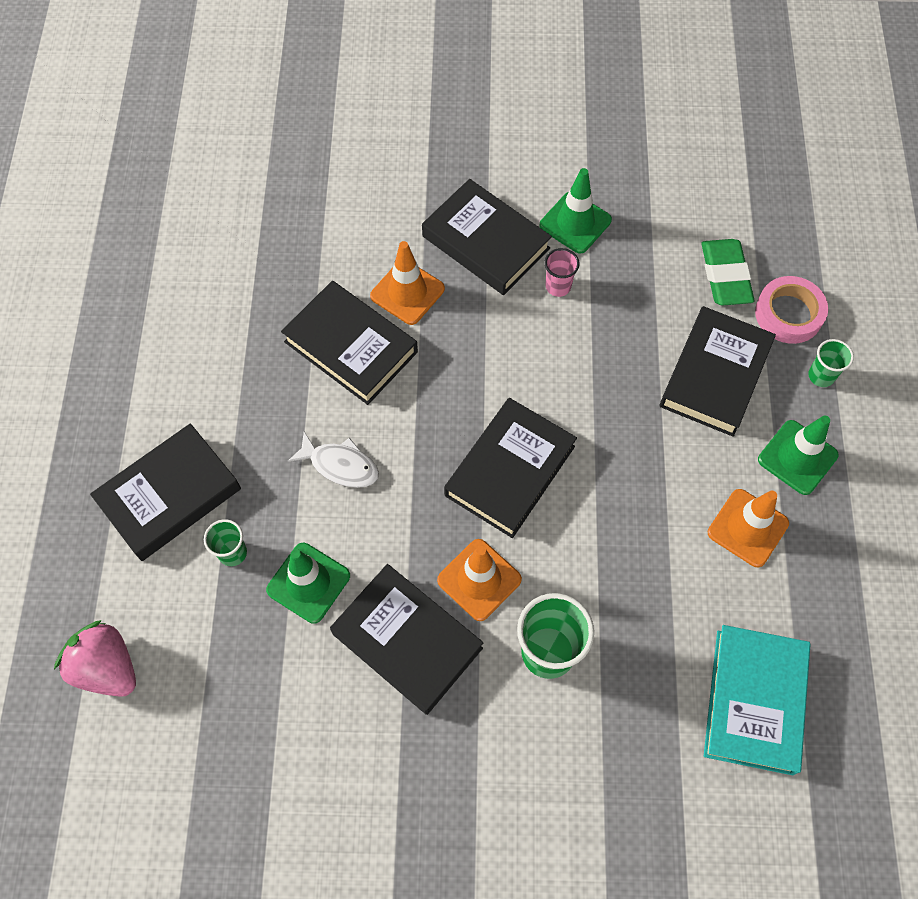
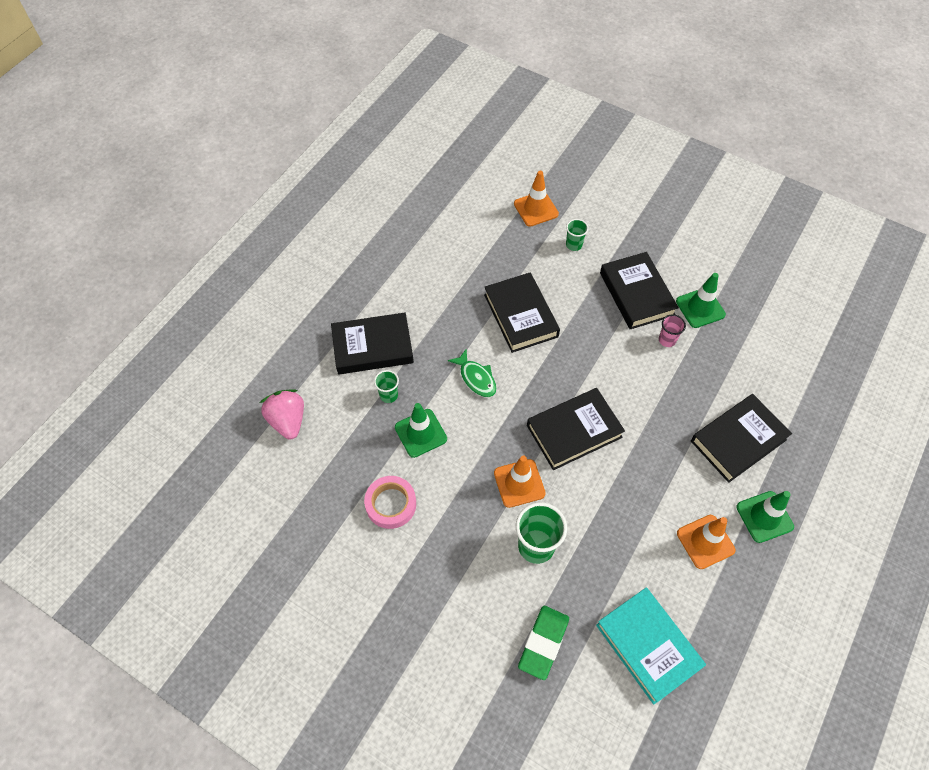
camera: 30 degrees right, 5 degrees down
white fish [288,432,379,488] -> green fish [448,348,497,397]
black book [330,564,483,715] -> none
orange traffic cone [370,241,445,325] -> orange traffic cone moved to [514,171,559,227]
green eraser [701,239,754,306] -> green eraser moved to [518,606,569,680]
turquoise book [704,625,811,775] -> turquoise book turned 75 degrees counterclockwise [596,587,706,705]
pink tape [755,276,828,344] -> pink tape moved to [364,476,416,529]
green cup [808,339,854,387] -> green cup moved to [566,219,589,251]

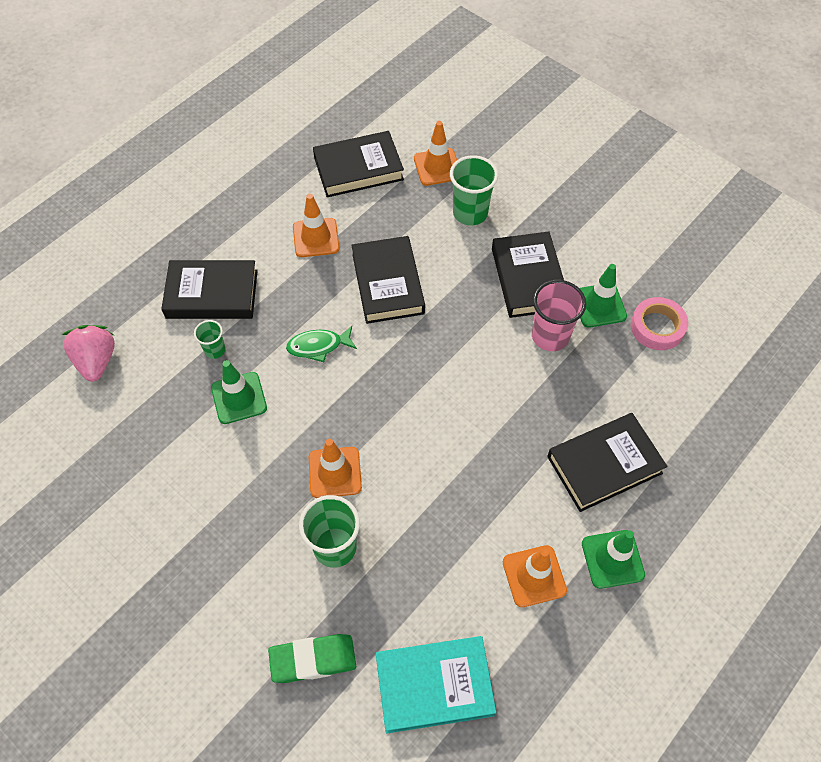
camera: 10 degrees right, 0 degrees up
pink tape [364,476,416,529] -> pink tape moved to [631,297,688,350]
green fish [448,348,497,397] -> green fish turned 105 degrees clockwise [286,326,357,362]
green eraser [518,606,569,680] -> green eraser turned 45 degrees clockwise [268,634,356,683]
black book [527,388,625,470] -> black book moved to [313,131,404,197]
green cup [566,219,589,251] -> green cup [450,155,498,225], size x1.82
turquoise book [596,587,706,705] -> turquoise book turned 75 degrees counterclockwise [376,636,496,734]
pink cup [659,314,686,347] -> pink cup [532,280,586,351], size x1.82
none -> orange traffic cone [293,194,339,257]

